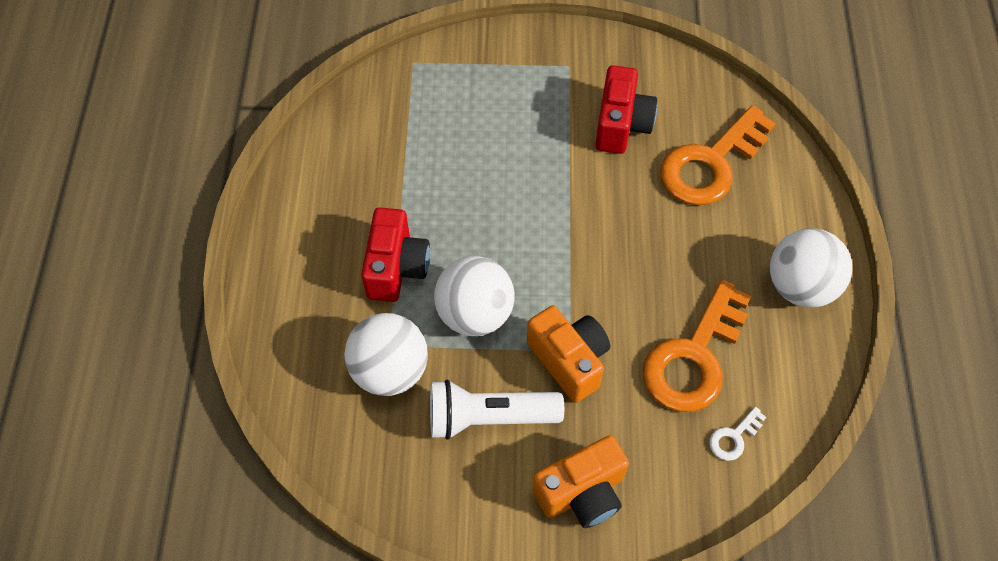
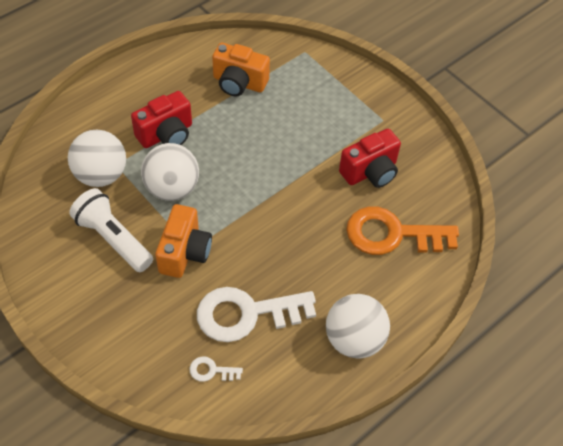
camera: 45 degrees right, 5 degrees down
orange camera [533,435,629,528] -> orange camera moved to [212,43,270,96]
orange key [643,279,751,412] -> white key [197,287,316,342]

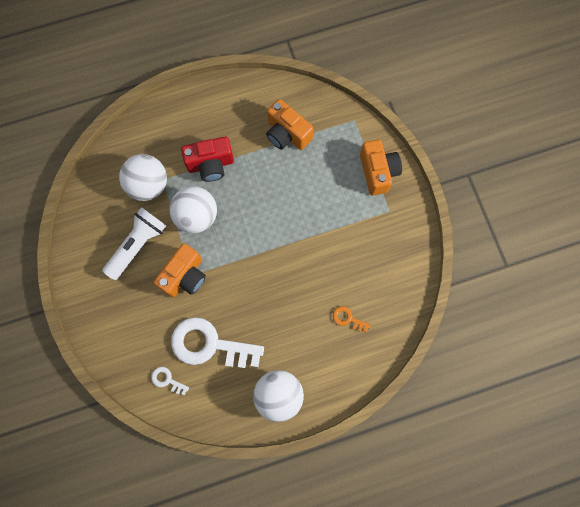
camera: 25 degrees right, 20 degrees up
white flashlight [69,188,153,272] -> white flashlight turned 60 degrees clockwise [102,207,166,280]
red camera [339,129,401,188] -> none
orange key [346,206,459,255] -> orange key [333,306,370,333], size x0.42
none -> orange camera [360,139,402,195]

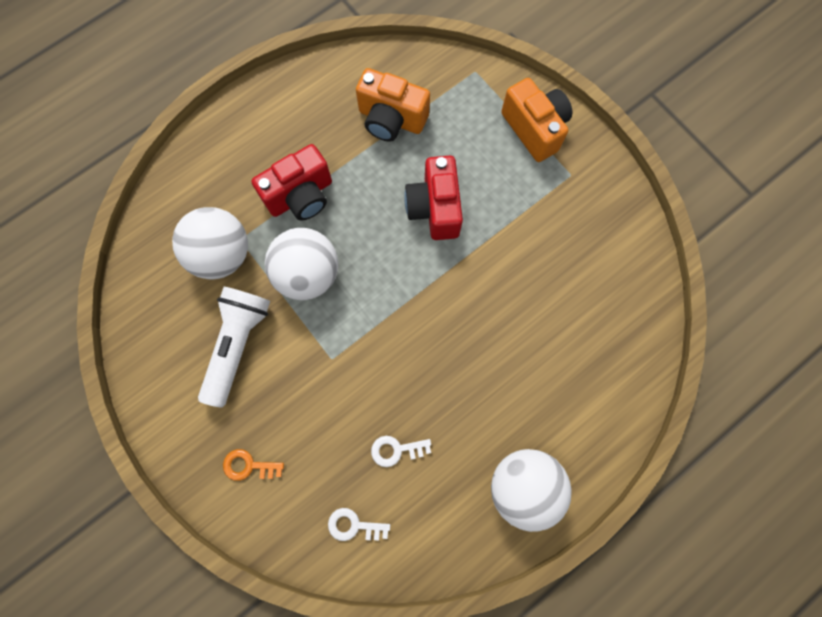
camera: 20 degrees left, 0 degrees up
orange camera [154,243,206,297] -> none
white key [171,317,264,368] -> white key [371,436,431,467], size x0.42
orange key [333,306,370,333] -> orange key moved to [223,449,284,481]
none -> red camera [404,156,463,240]

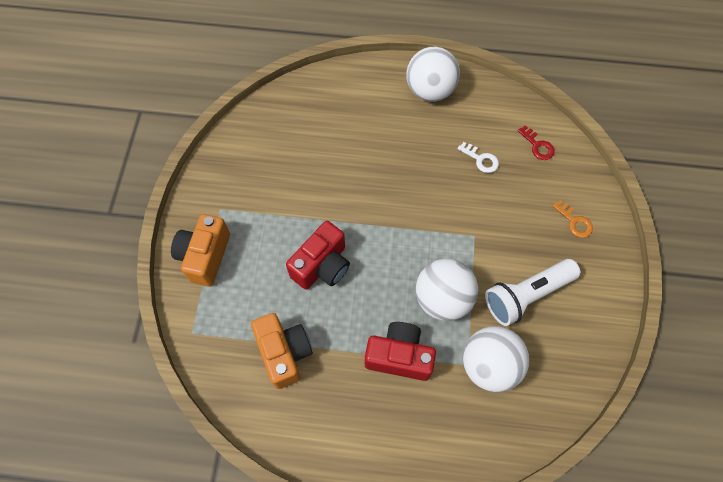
camera: 135 degrees left, 10 degrees down
white key [328,508,390,541] -> red key [517,125,555,160]

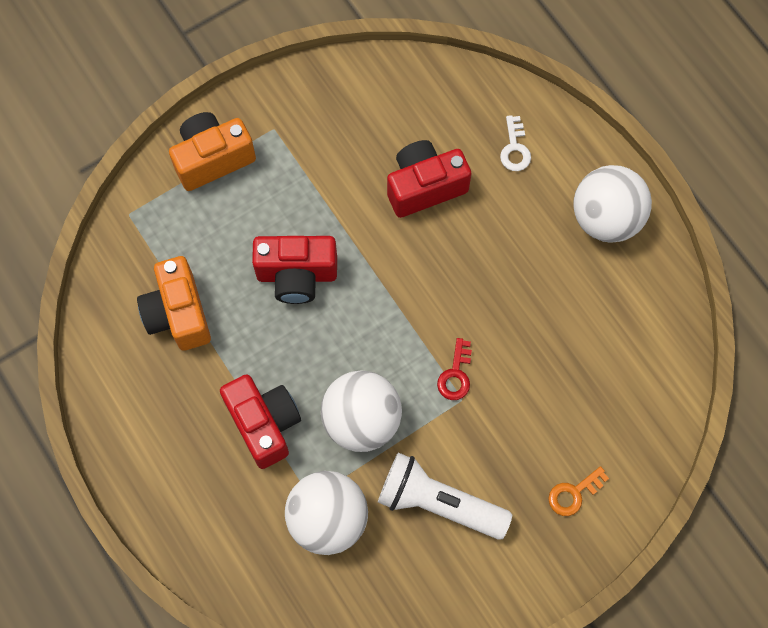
camera: 50 degrees right, 5 degrees up
orange camera [251,313,313,389] -> orange camera turned 135 degrees clockwise [137,256,211,351]
white key [457,142,499,173] -> white key moved to [500,115,531,171]
red key [517,125,555,160] -> red key moved to [437,338,472,400]
orange key [552,200,593,238] -> orange key turned 45 degrees clockwise [548,466,609,516]
none -> red camera [387,140,471,218]

